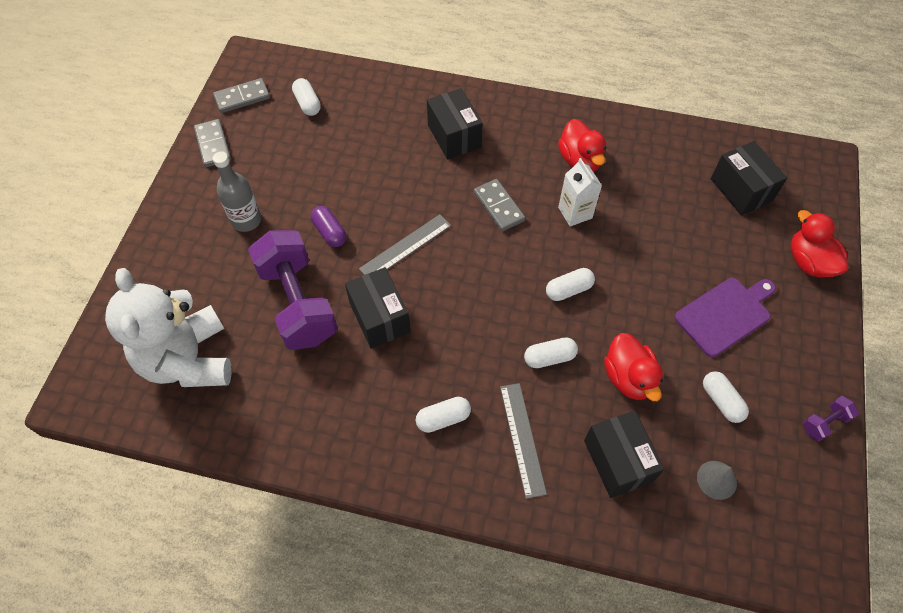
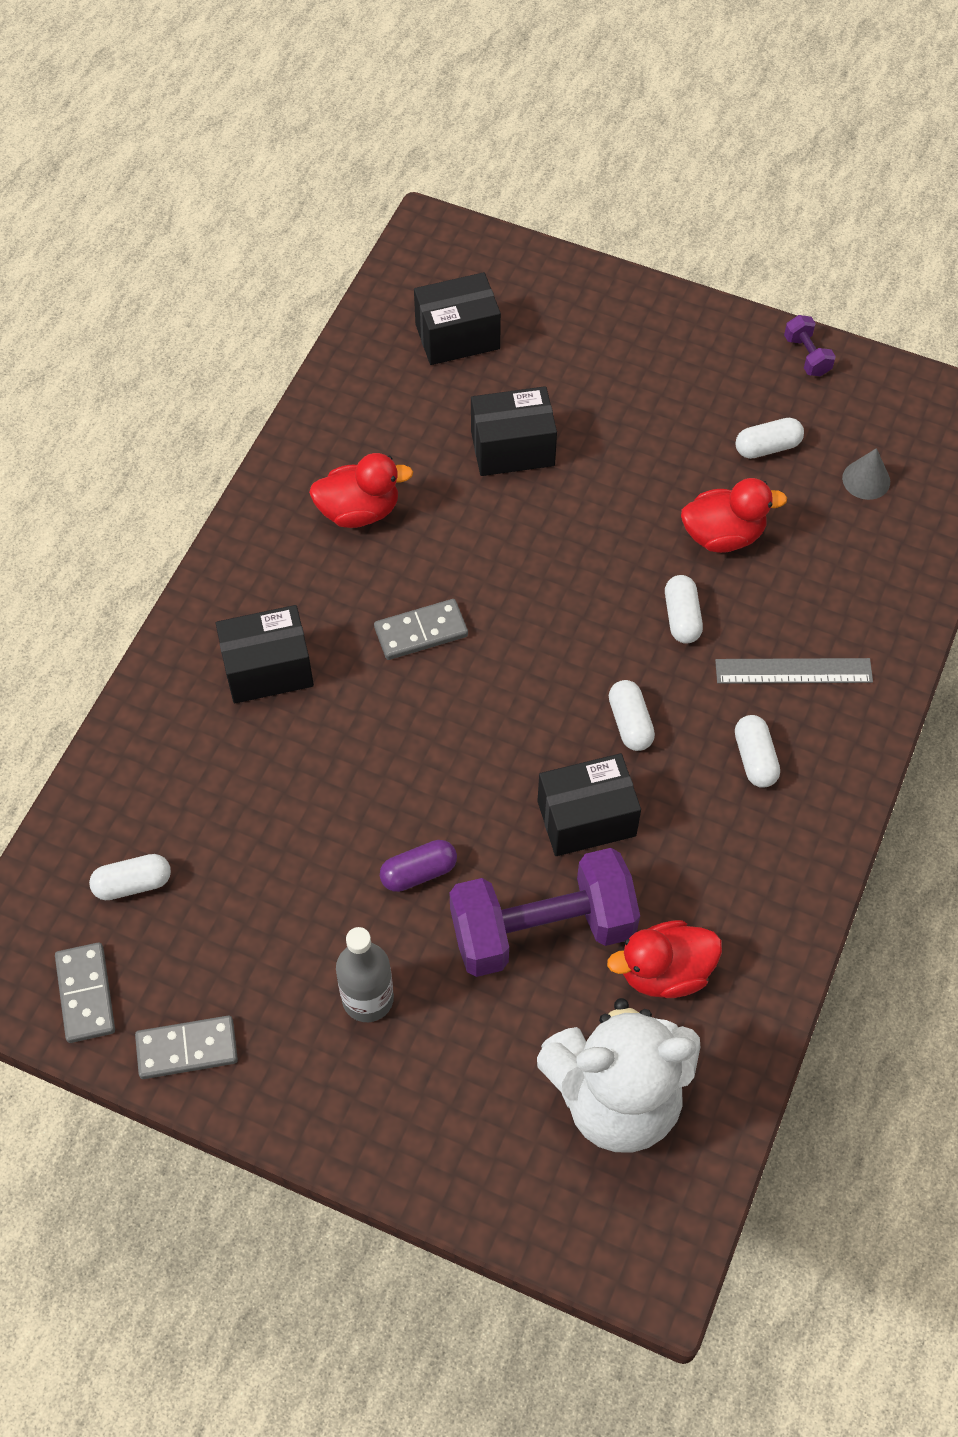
camera: 80 degrees left, 0 degrees up
grey ruler [359,214,451,275] -> none
white capsule [546,268,595,301] -> white capsule moved to [609,680,655,751]
white carton [558,158,602,226] -> none
black box [584,411,665,498] -> black box moved to [471,386,557,476]
purple cutting board [675,278,776,357] -> none
red duck [791,210,848,277] -> red duck moved to [607,920,722,998]

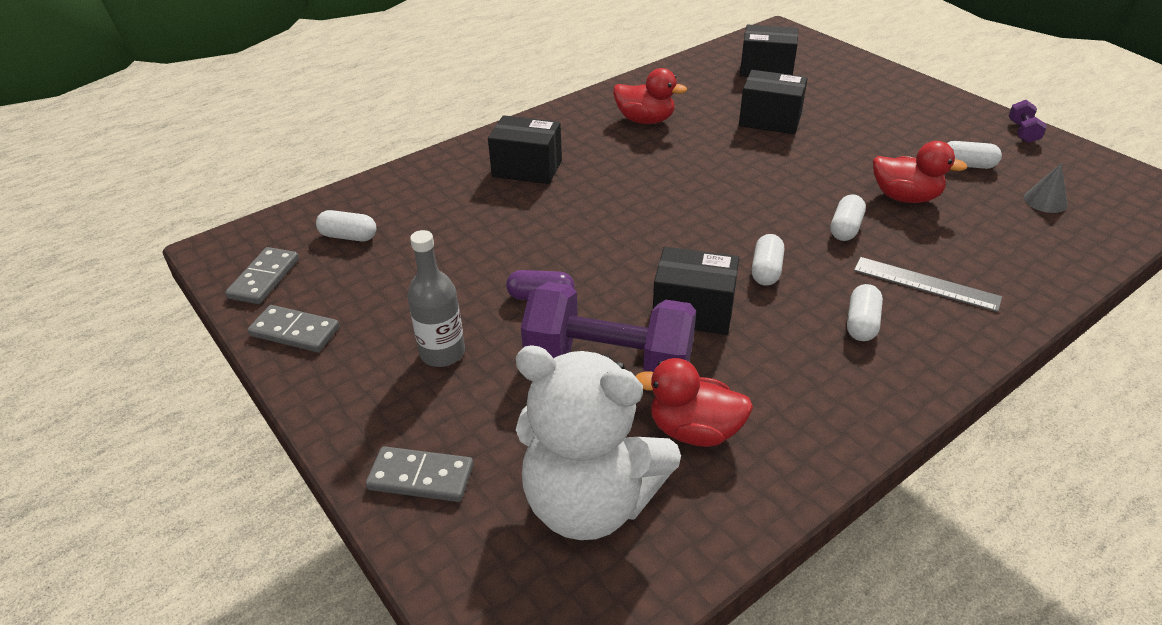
camera: 30 degrees right, 20 degrees down
grey domino [374,599,468,660] -> grey domino moved to [366,446,474,502]

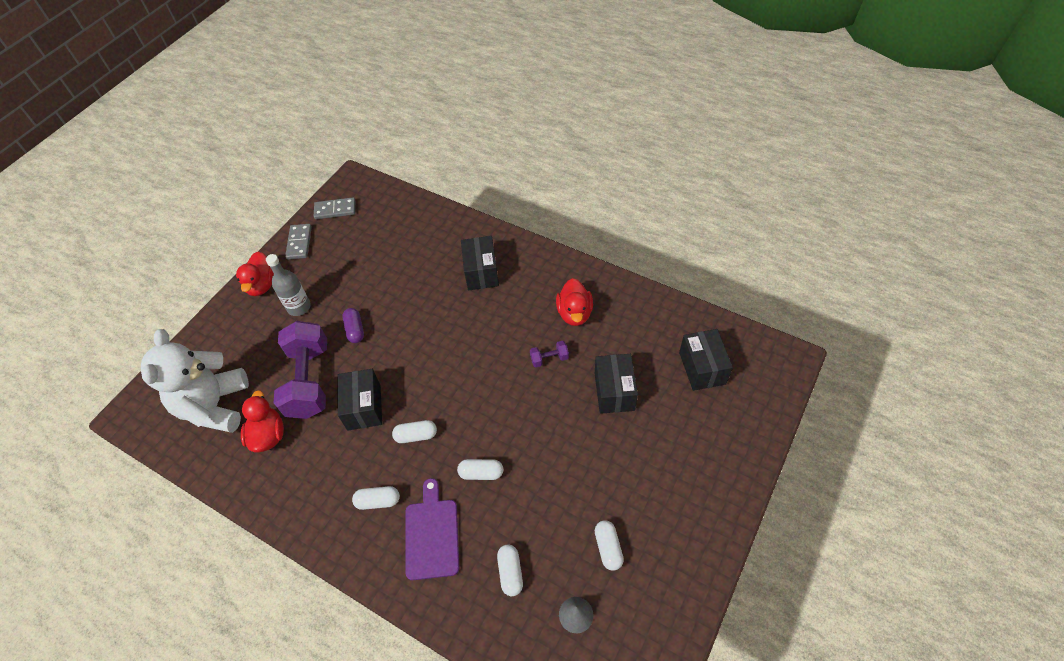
camera: 70 degrees right, 15 degrees up
white capsule [316,210,376,241] -> white capsule moved to [497,544,523,596]
grey domino [366,446,474,502] -> none
grey ruler [854,257,1002,312] -> purple cutting board [405,478,459,580]
red duck [873,141,967,203] -> red duck moved to [236,252,274,296]
purple dumbbell [1009,100,1047,143] -> purple dumbbell moved to [530,341,569,367]

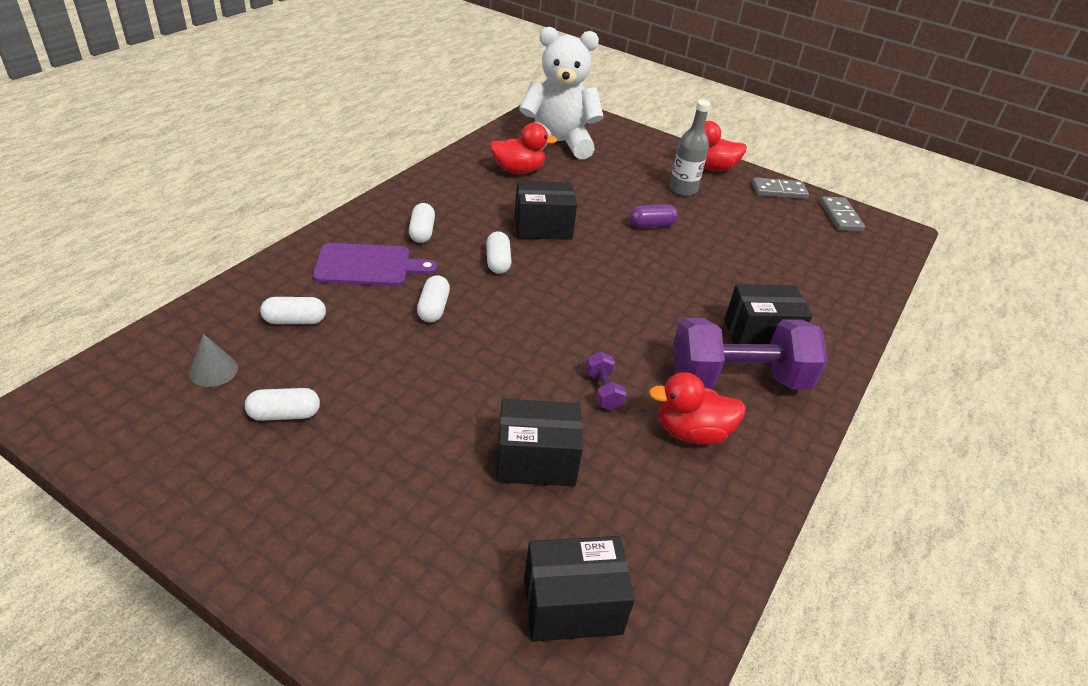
camera: 85 degrees right, 15 degrees down
purple dumbbell [274,321,327,419] -> purple dumbbell moved to [673,318,828,389]

